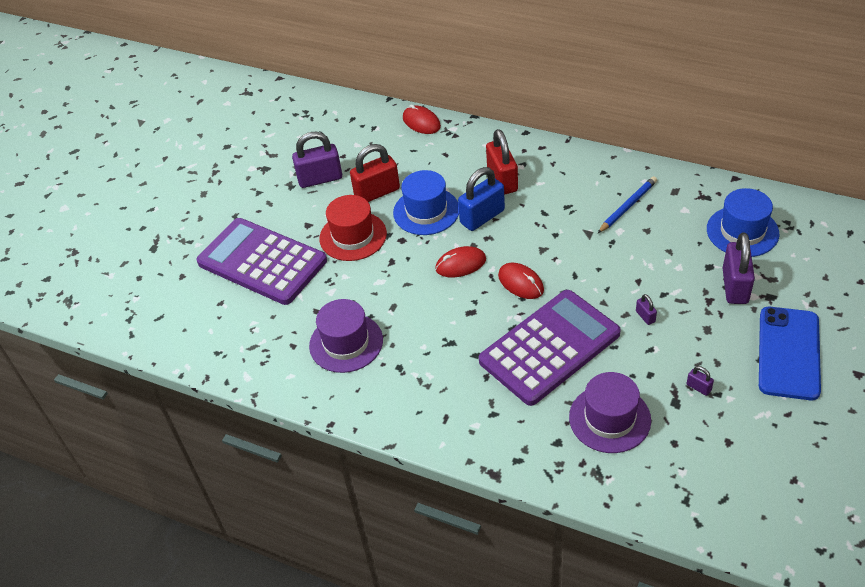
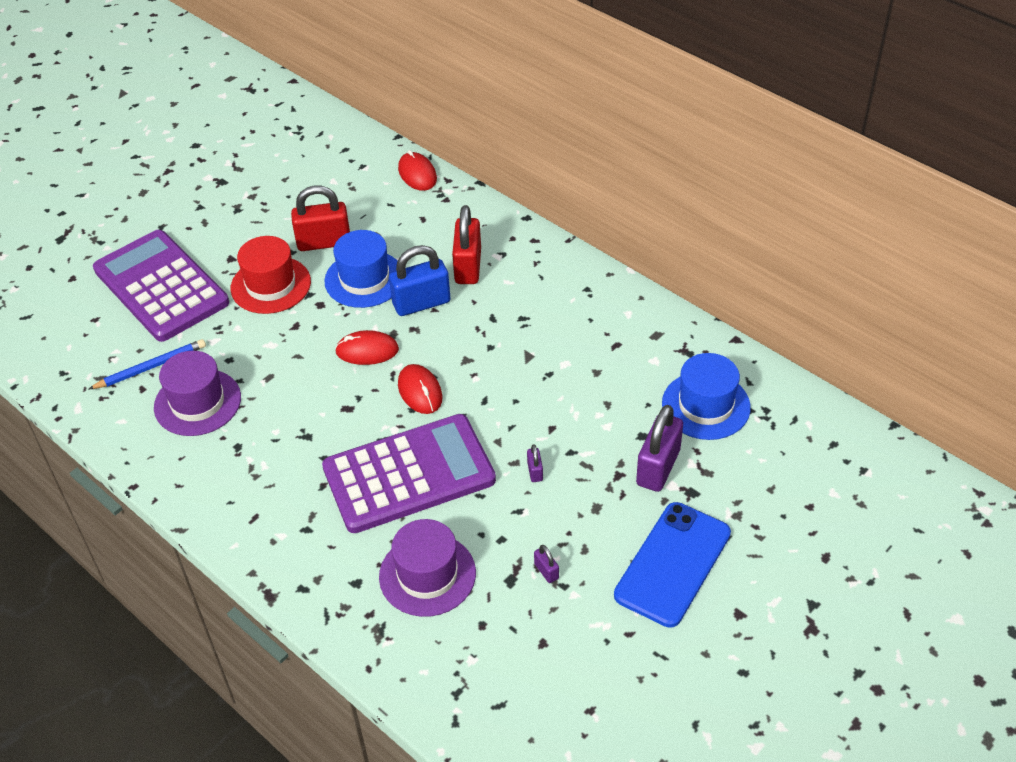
camera: 15 degrees right, 0 degrees up
purple padlock [292,132,342,188] -> none
blue pencil [598,176,657,233] -> blue pencil moved to [88,339,206,390]

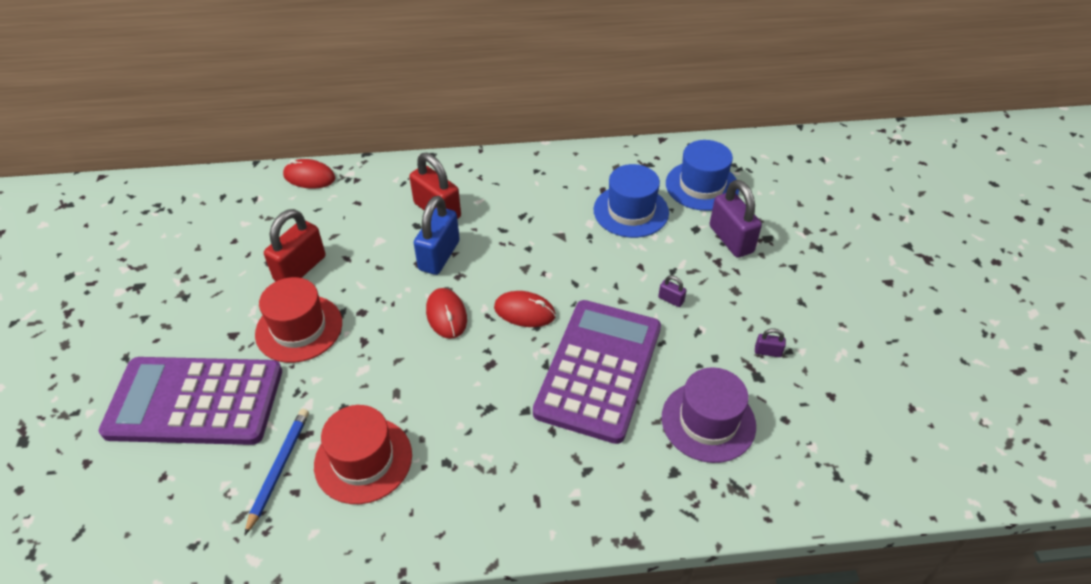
camera: 50 degrees left, 0 degrees up
purple hat [154,351,241,436] -> red hat [314,405,412,504]
blue hat [324,230,397,308] -> blue hat moved to [594,164,669,238]
red mouse [335,330,399,365] -> red mouse turned 60 degrees counterclockwise [426,288,467,339]
blue phone [614,502,731,628] -> none

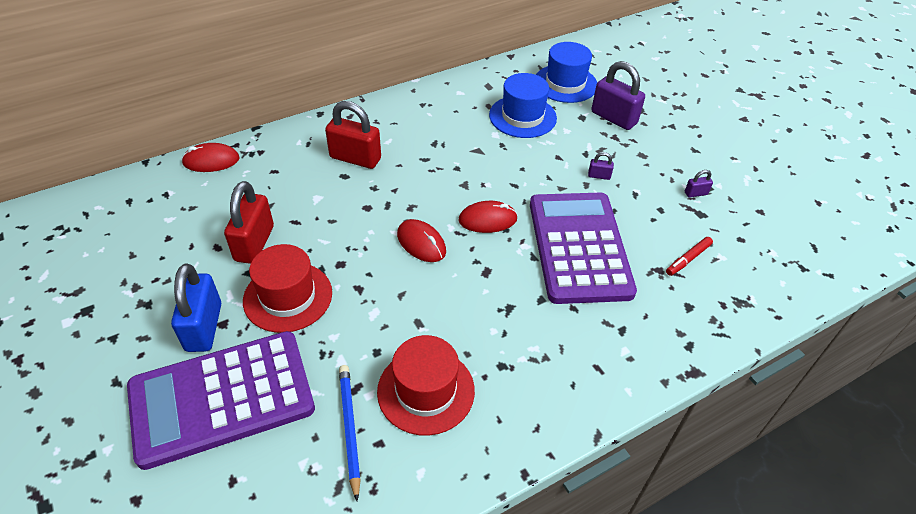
camera: 25 degrees left, 0 degrees up
blue padlock [414,196,460,275] -> blue padlock moved to [171,264,221,352]
purple hat [662,367,756,463] -> red marker [666,237,713,276]

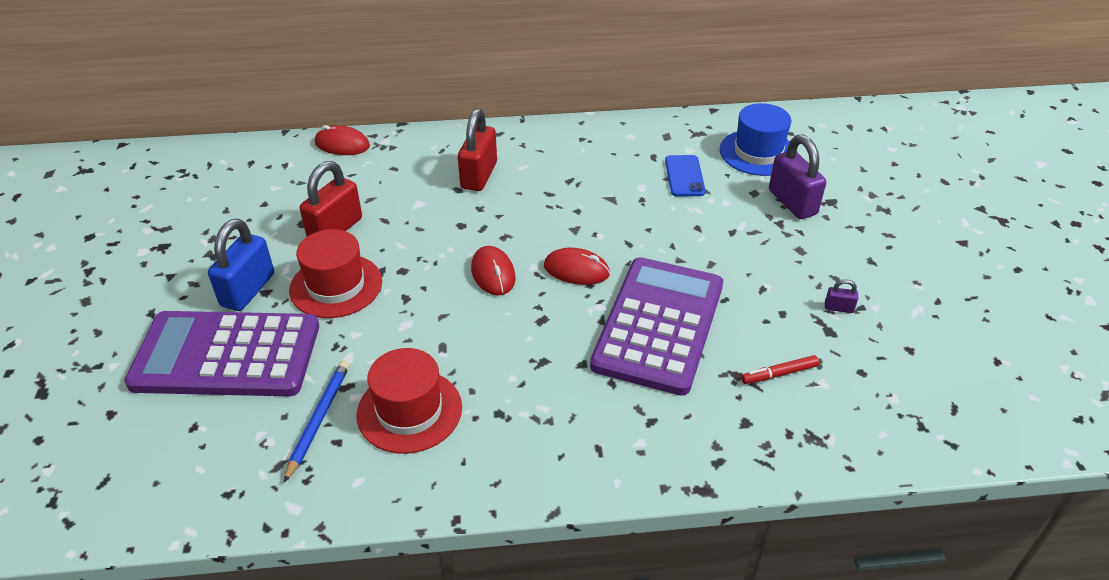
camera: 25 degrees right, 5 degrees down
red padlock [325,101,381,169] -> red padlock turned 60 degrees clockwise [458,109,497,191]
blue hat [489,73,557,138] -> blue phone [665,155,706,197]
purple padlock [588,152,614,180] -> none

